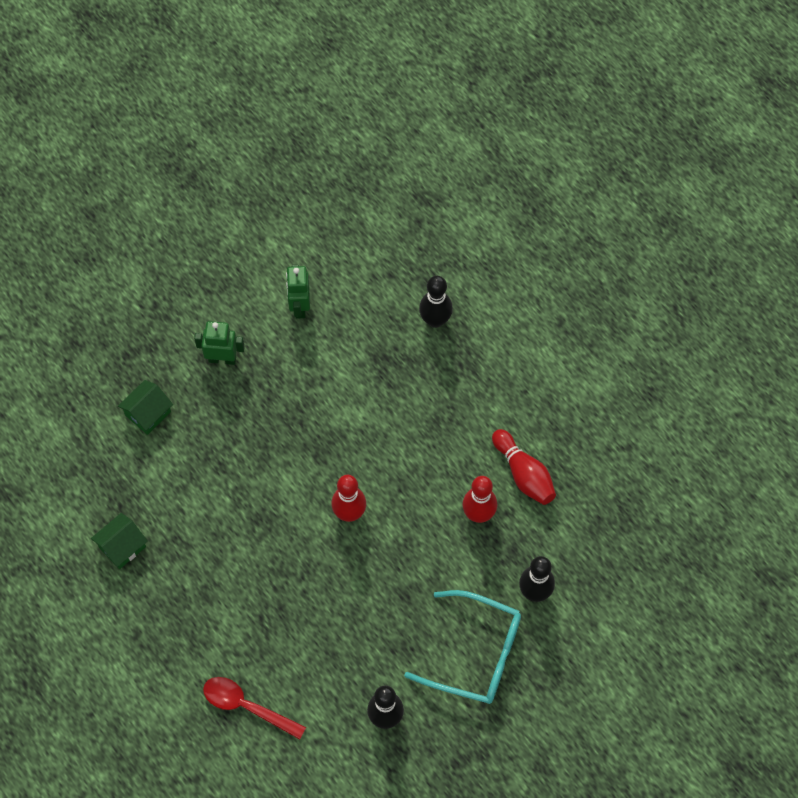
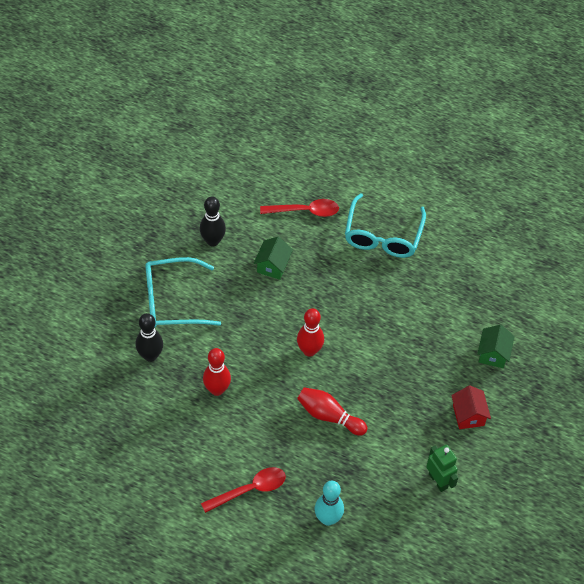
camera: 150 degrees right, 10 degrees down
green house [91,513,148,569] -> green house moved to [254,237,293,280]
green robot [194,321,245,365] -> red house [451,386,491,429]
black bowling pin [419,276,453,328] -> turquoise bowling pin [315,481,344,526]
red bowling pin [492,429,556,505] -> red bowling pin moved to [297,387,368,436]
none -> red spoon [201,467,286,513]
none -> turquoise glasses [345,193,426,258]

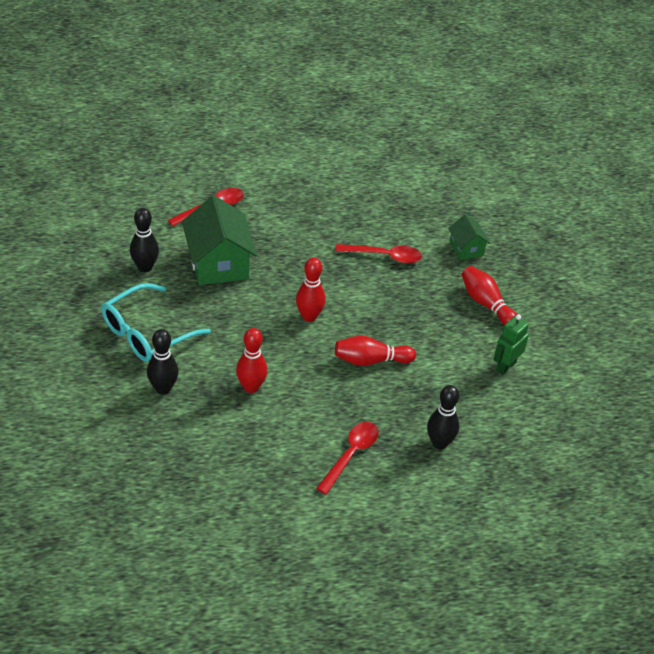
camera: 35 degrees left, 10 degrees down
green house [254,237,293,280] -> green house [182,195,257,285], size x1.89
turquoise bowling pin [315,481,344,526] -> black bowling pin [427,385,459,449]
turquoise glasses [345,193,426,258] -> none
green robot [426,444,458,492] -> green robot turned 75 degrees counterclockwise [494,314,529,375]
red house [451,386,491,429] -> red bowling pin [461,266,517,325]
none -> red spoon [335,244,422,264]

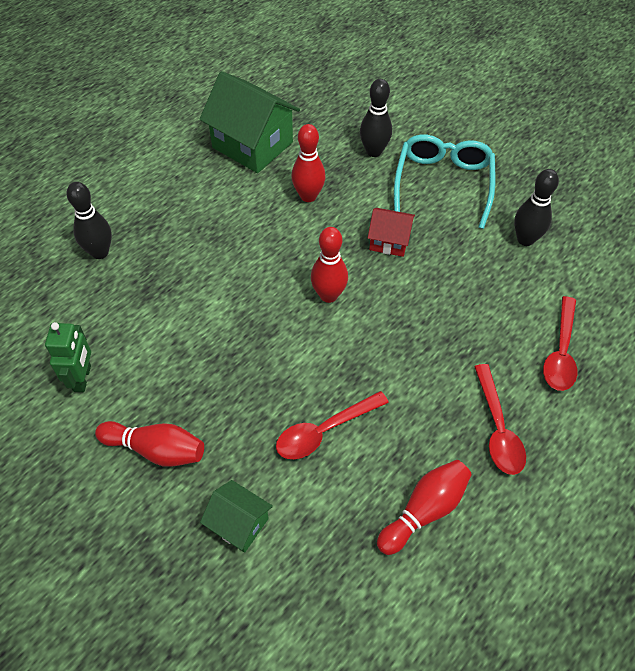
camera: 145 degrees right, 10 degrees up
green house [182,195,257,285] -> green house moved to [199,71,300,173]
red spoon [316,422,379,495] -> red spoon moved to [474,364,526,475]
red bowling pin [335,336,416,366] -> red bowling pin moved to [377,460,472,555]
none -> red house [368,208,415,257]

